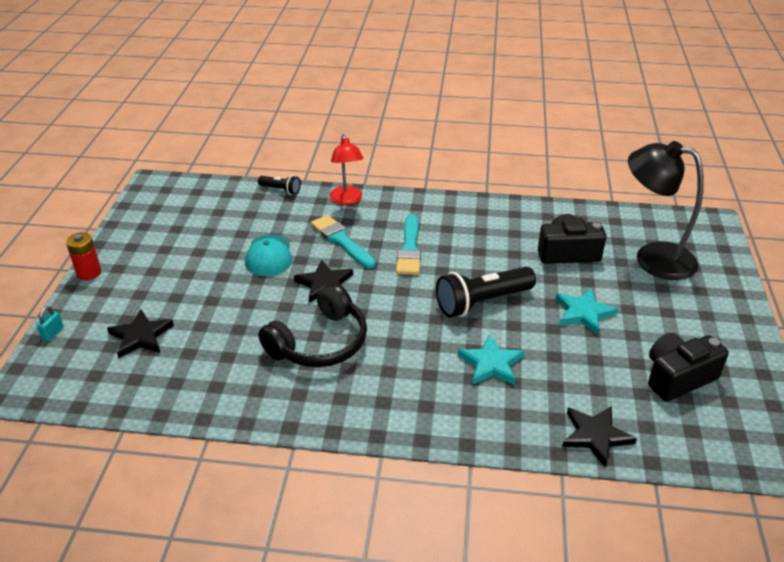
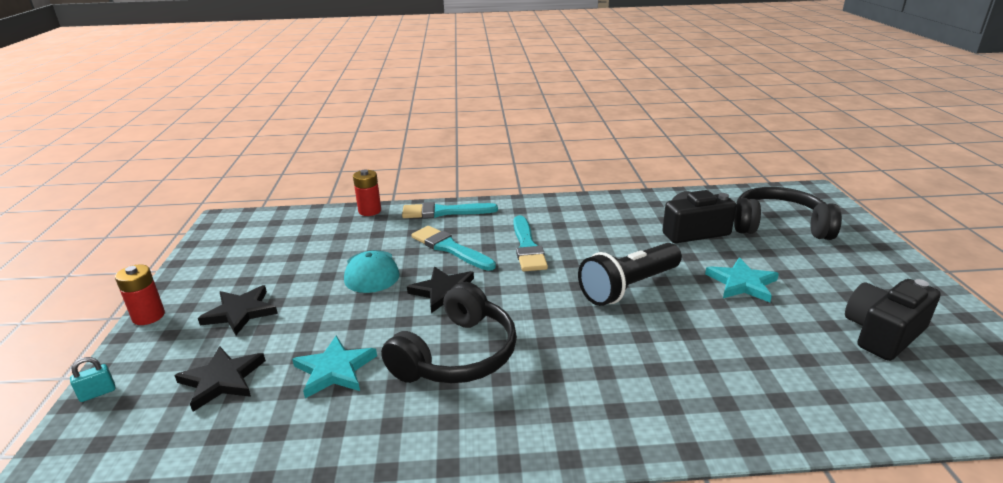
camera: 10 degrees left, 10 degrees down
turquoise padlock [36,306,64,341] -> turquoise padlock turned 45 degrees clockwise [70,357,116,402]
black flashlight [258,175,301,195] -> red battery [353,170,381,216]
red lamp [329,134,364,205] -> turquoise brush [402,202,498,218]
turquoise star [458,334,524,385] -> turquoise star moved to [292,336,377,398]
black star [562,406,637,468] -> black star moved to [198,285,278,335]
black lamp [628,141,704,280] -> black headphones [734,187,842,240]

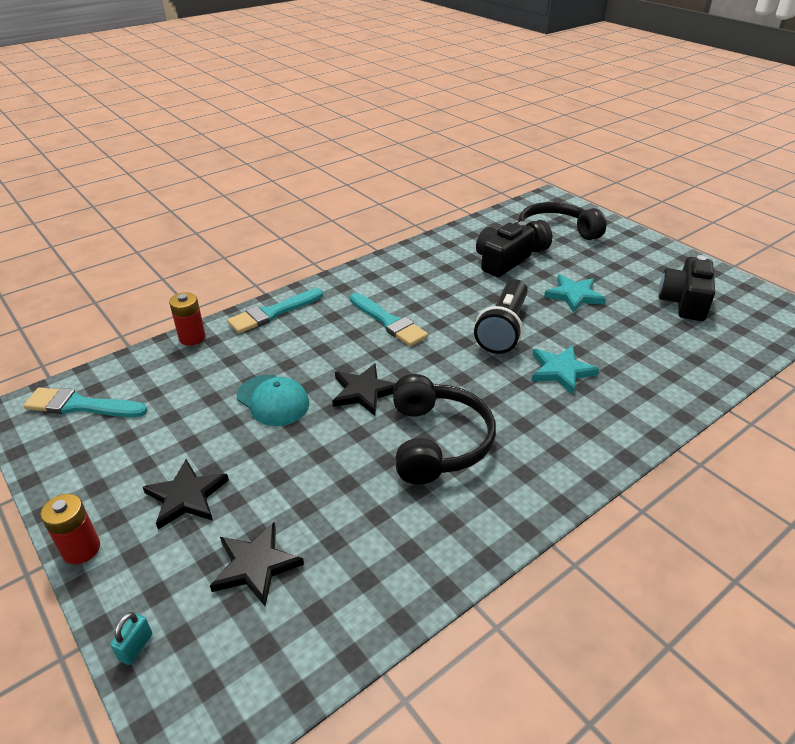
camera: 35 degrees left, 10 degrees up
turquoise star [292,336,377,398] -> turquoise star moved to [532,346,599,394]
turquoise brush [411,226,496,271] -> turquoise brush moved to [23,387,148,417]

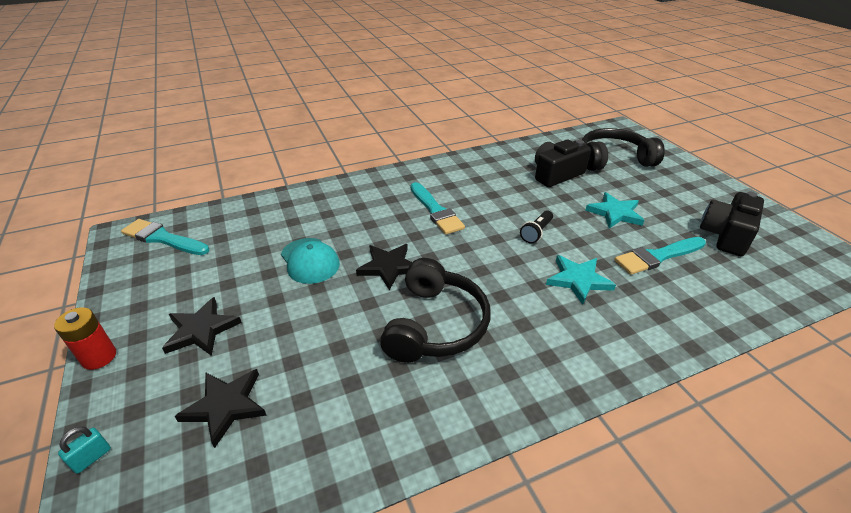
camera: 15 degrees right, 0 degrees up
red battery [169,292,206,346] -> none
turquoise brush [227,288,323,334] -> turquoise brush moved to [614,237,706,275]
black flashlight [474,279,528,354] -> black flashlight [520,210,553,243], size x0.51

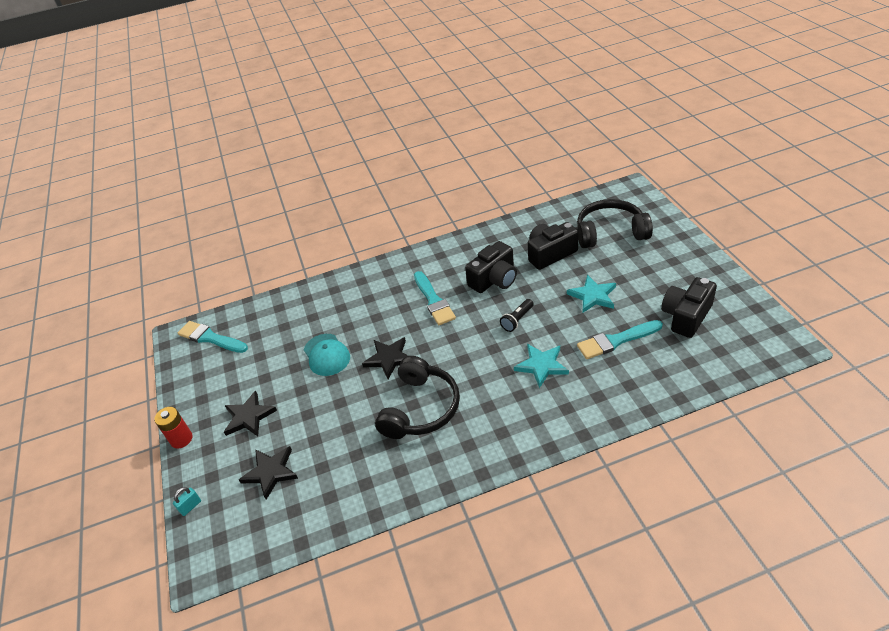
camera: 10 degrees right, 5 degrees up
none -> black camera [465,241,517,293]

